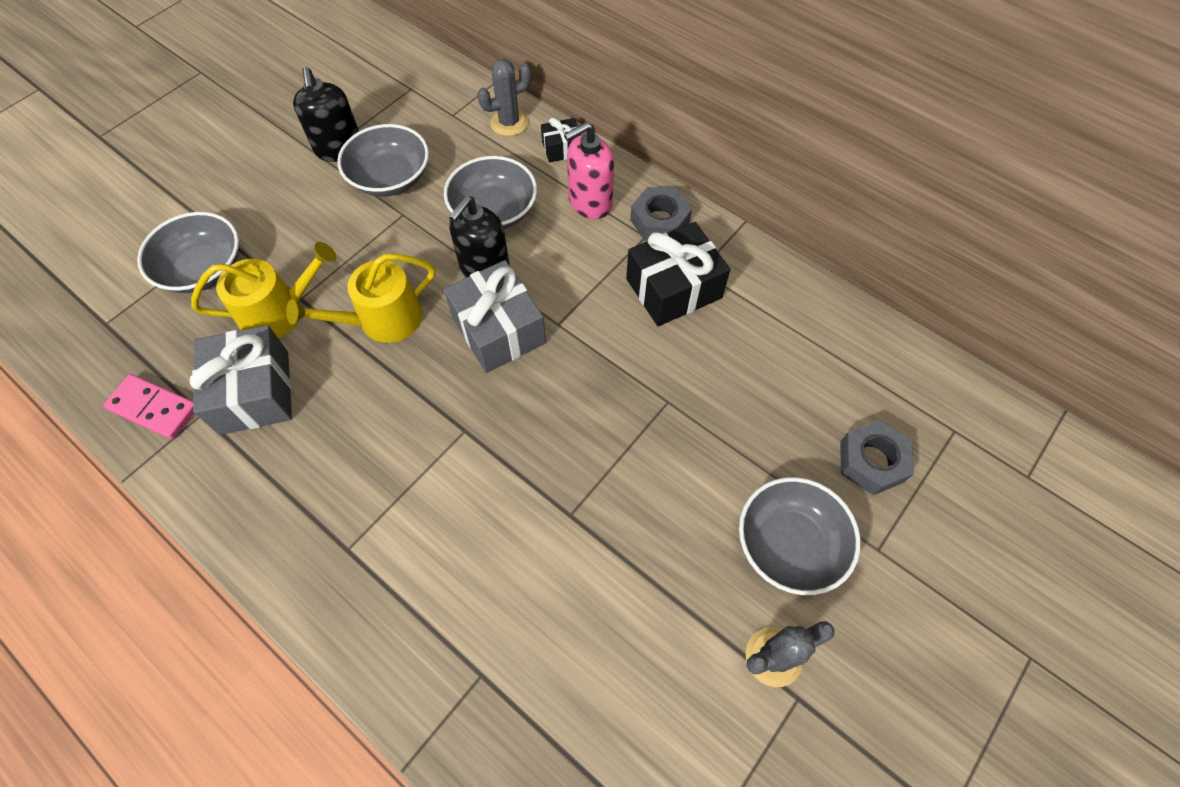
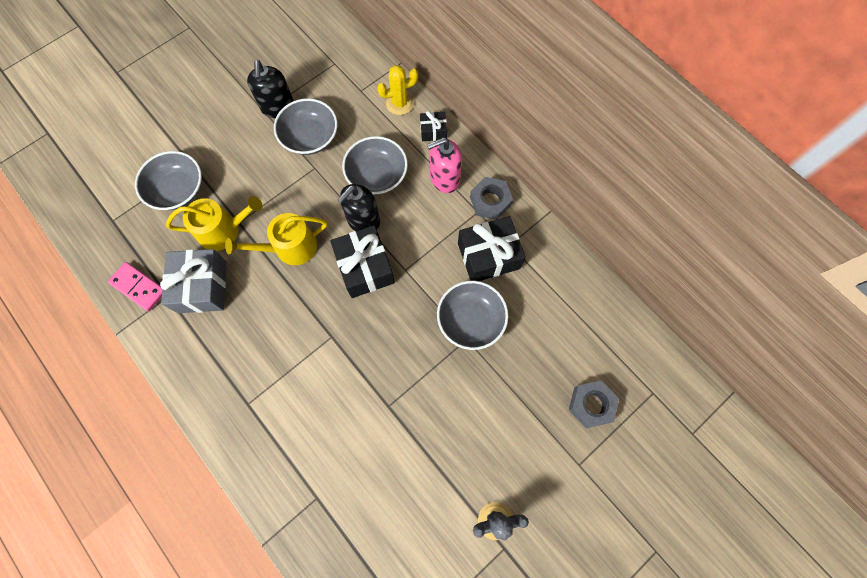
camera: 10 degrees right, 10 degrees up
grey gift [444,260,546,373] -> black gift [330,225,395,298]
grey cactus [477,59,532,136] -> yellow cactus [377,65,418,115]
grey bowl [739,477,861,595] -> grey bowl moved to [437,281,508,350]

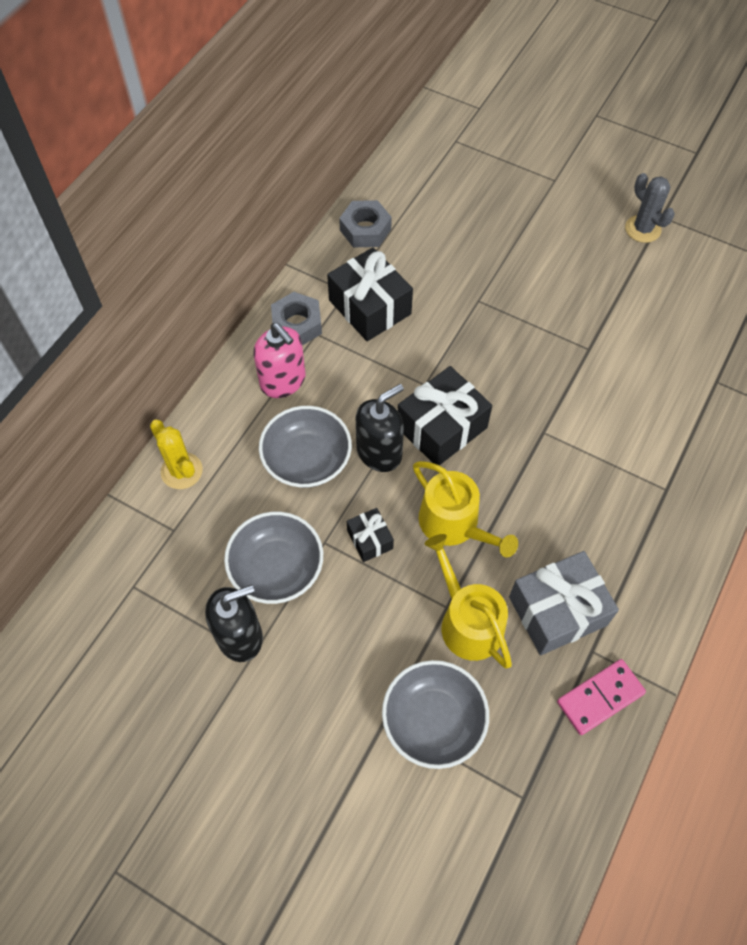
camera: 110 degrees left, 10 degrees down
pink domino [108,262,162,311] -> pink domino turned 45 degrees clockwise [557,659,646,735]
black soap dispenser [337,184,380,231] -> black soap dispenser turned 60 degrees counterclockwise [356,384,404,472]
black gift [420,111,447,141] -> black gift moved to [347,508,394,562]
grey bowl [437,281,508,350] -> none
grey nut [569,380,619,428] -> grey nut moved to [339,200,392,247]

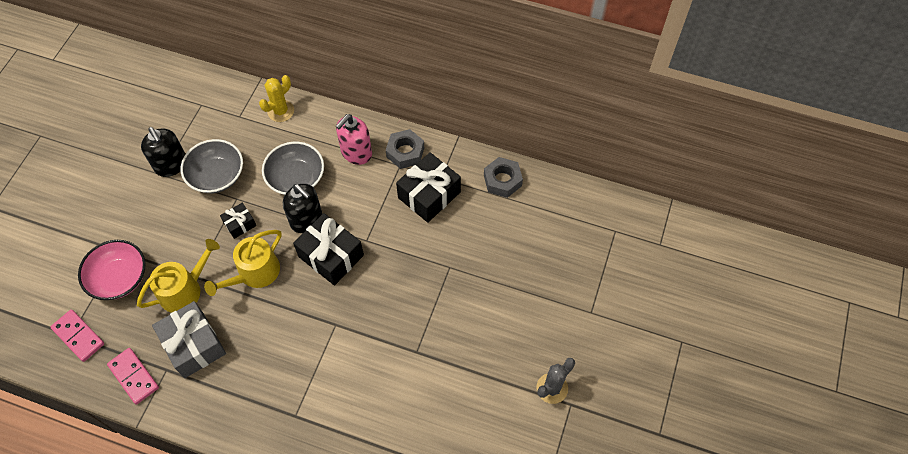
camera: 80 degrees right, 0 degrees up
grey bowl [382,660,489,769] -> pink bowl [78,240,146,300]
none -> pink domino [50,310,104,362]

